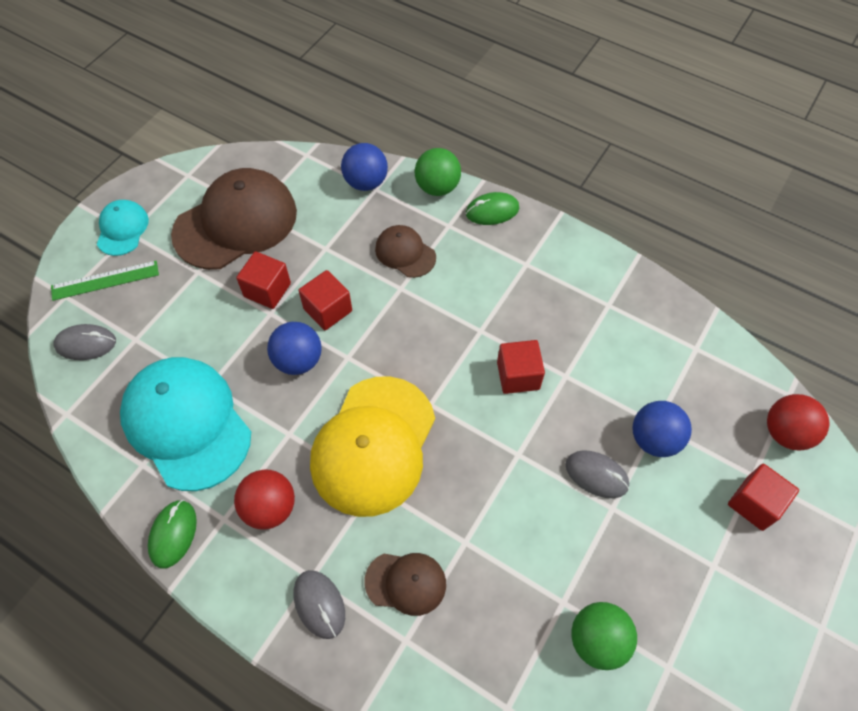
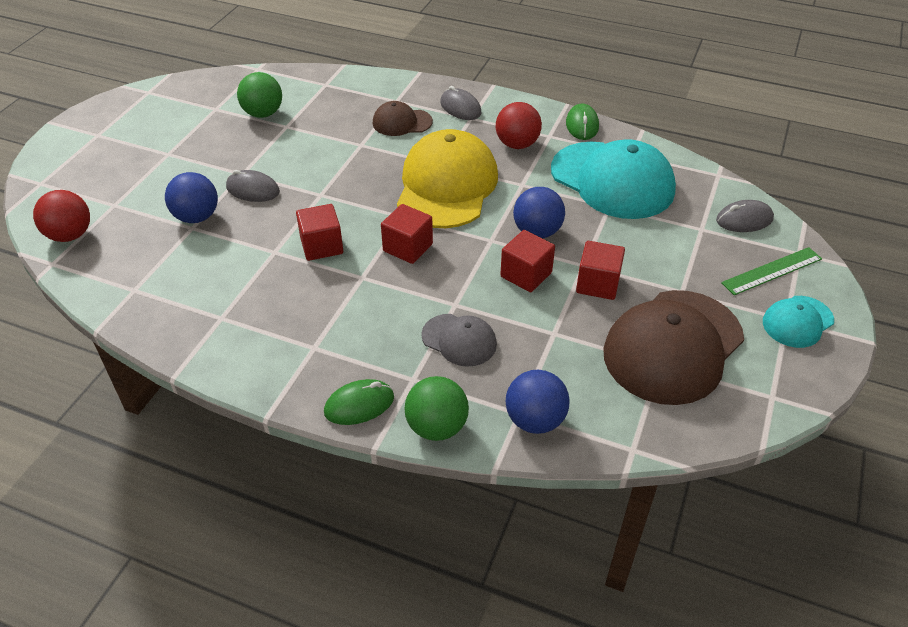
camera: 170 degrees right, 15 degrees down
turquoise cap [97,200,149,256] -> turquoise cap turned 60 degrees clockwise [763,296,834,348]
brown cap [375,225,436,278] -> grey cap [421,314,497,367]
red cube [728,464,799,531] -> red cube moved to [381,204,433,264]

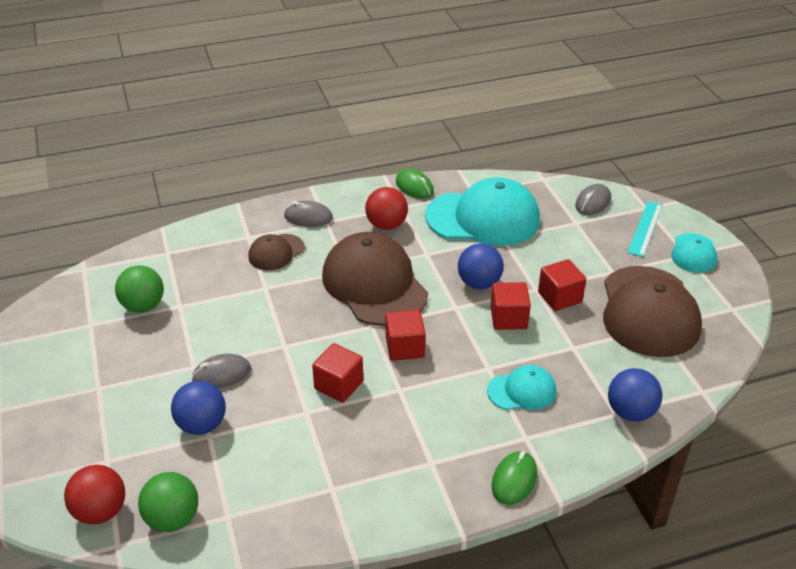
camera: 40 degrees left, 5 degrees down
yellow cap [397,129,498,228] -> brown cap [322,232,428,326]
green ball [405,376,469,441] -> green ball moved to [138,472,198,532]
grey cap [421,314,497,367] -> turquoise cap [487,365,556,410]
green ruler [721,247,822,295] -> turquoise ruler [628,201,663,257]

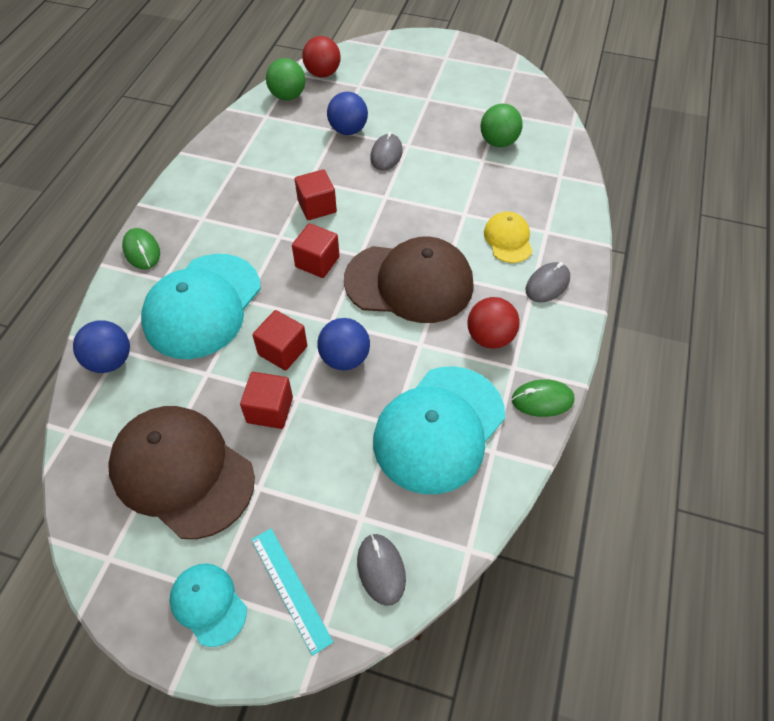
camera: 125 degrees right, 15 degrees up
brown cap [248,234,305,270] -> yellow cap [484,212,533,263]
turquoise cap [487,365,556,410] -> turquoise cap [141,254,261,359], size x2.00

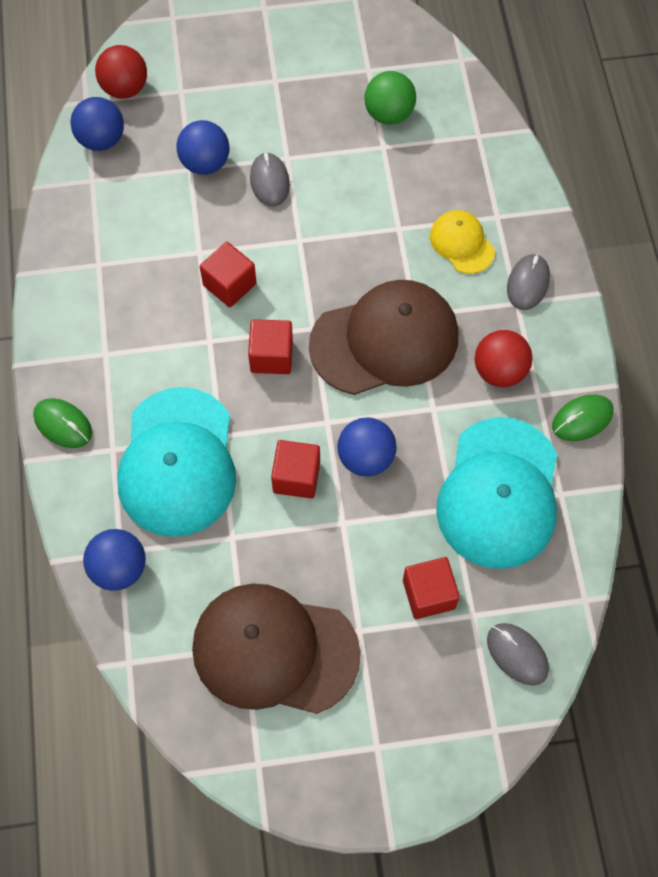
camera: 25 degrees left, 10 degrees up
turquoise cap [170,564,247,647] -> none
red cube [240,372,293,429] -> red cube moved to [403,557,460,619]
turquoise ruler [251,528,333,656] -> none
green ball [266,58,305,100] -> blue ball [71,97,124,151]

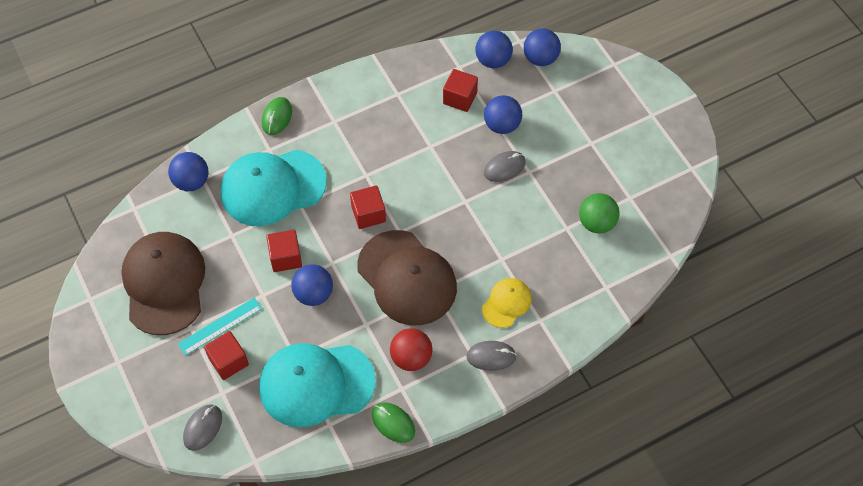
camera: 70 degrees right, 5 degrees down
red ball [95,45,147,99] -> blue ball [524,29,561,66]
red cube [200,242,257,307] -> red cube moved to [443,69,478,112]
none -> turquoise ruler [178,298,262,356]

